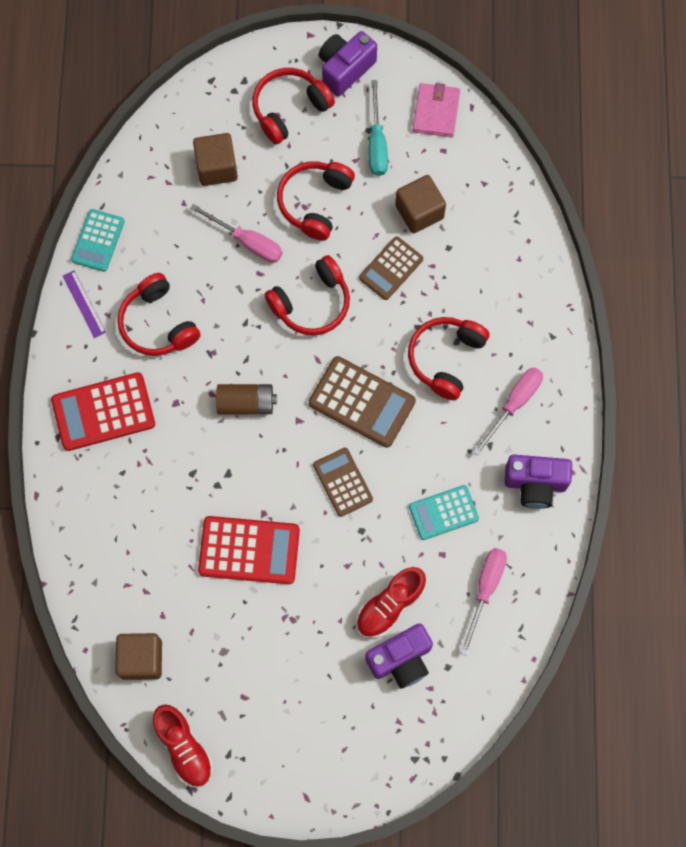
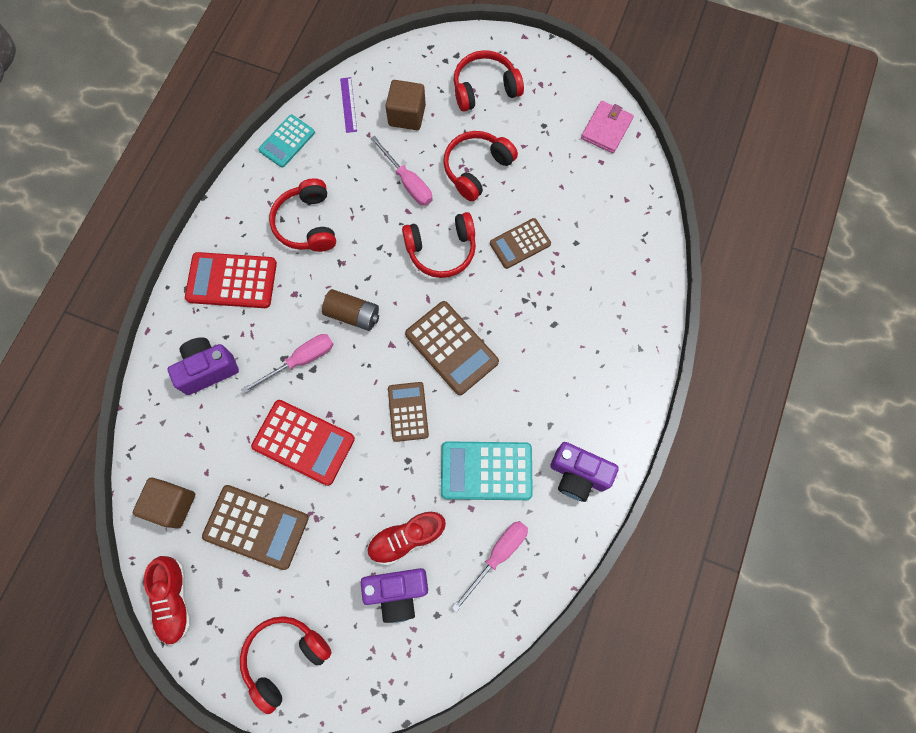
camera: 20 degrees right, 0 degrees up
purple ruler [63,270,106,338] -> purple ruler moved to [340,77,357,133]
purple camera [319,31,377,96] -> purple camera moved to [168,337,239,395]
turquoise screwdriver [369,80,388,176] -> none
brown cube [395,175,446,233] -> none
red headphones [408,317,489,400] -> red headphones moved to [240,616,332,714]
turquoise calculator [409,485,479,540] -> turquoise calculator [441,441,533,500], size x1.54
pink screwdriver [473,367,543,456] -> pink screwdriver moved to [241,334,333,394]
none -> brown calculator [202,485,309,570]

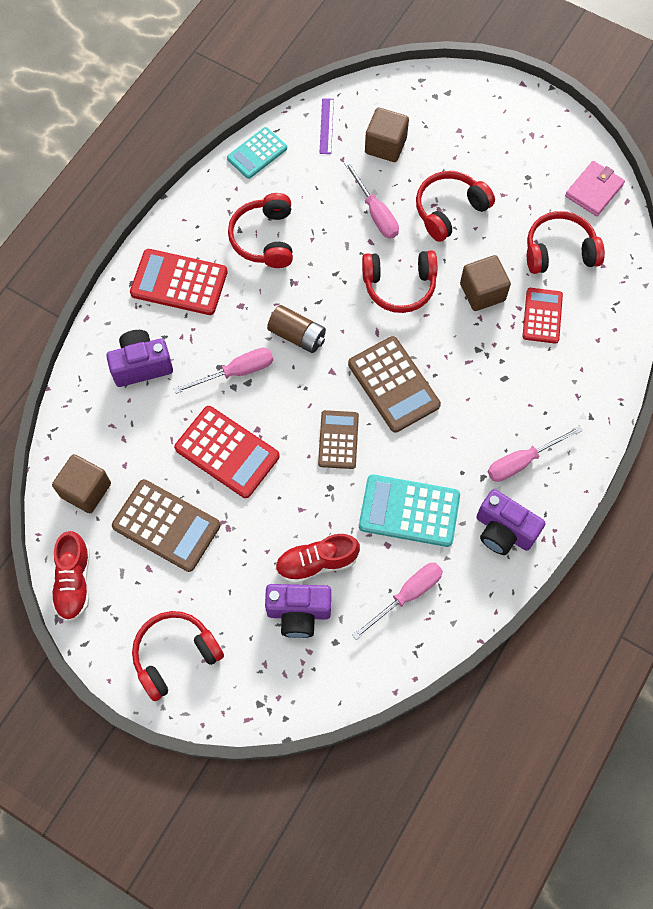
camera: 10 degrees right, 5 degrees down
red headphones [454,50,524,112] -> red headphones moved to [527,211,605,274]
brown calculator [490,218,551,269] -> brown cube [460,255,511,311]
none -> pink screwdriver [488,426,583,482]
none -> red calculator [522,288,563,344]

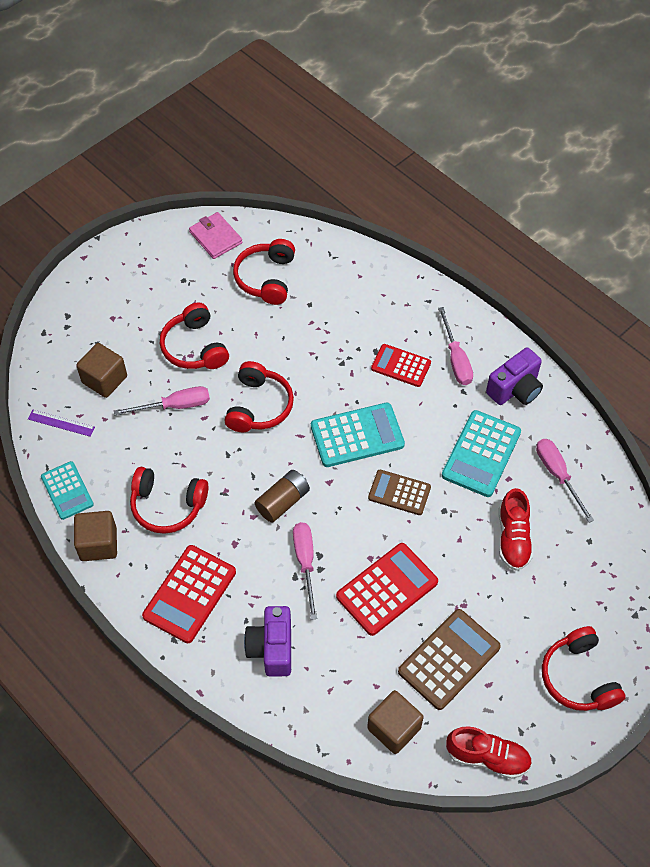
camera: 75 degrees left, 10 degrees down
purple camera [265,584,331,638] -> none
brown calculator [348,336,441,433] -> turquoise calculator [311,403,405,467]
brown cube [460,255,511,311] -> brown cube moved to [74,511,117,561]
red calculator [522,288,563,344] -> red calculator moved to [371,344,431,387]

